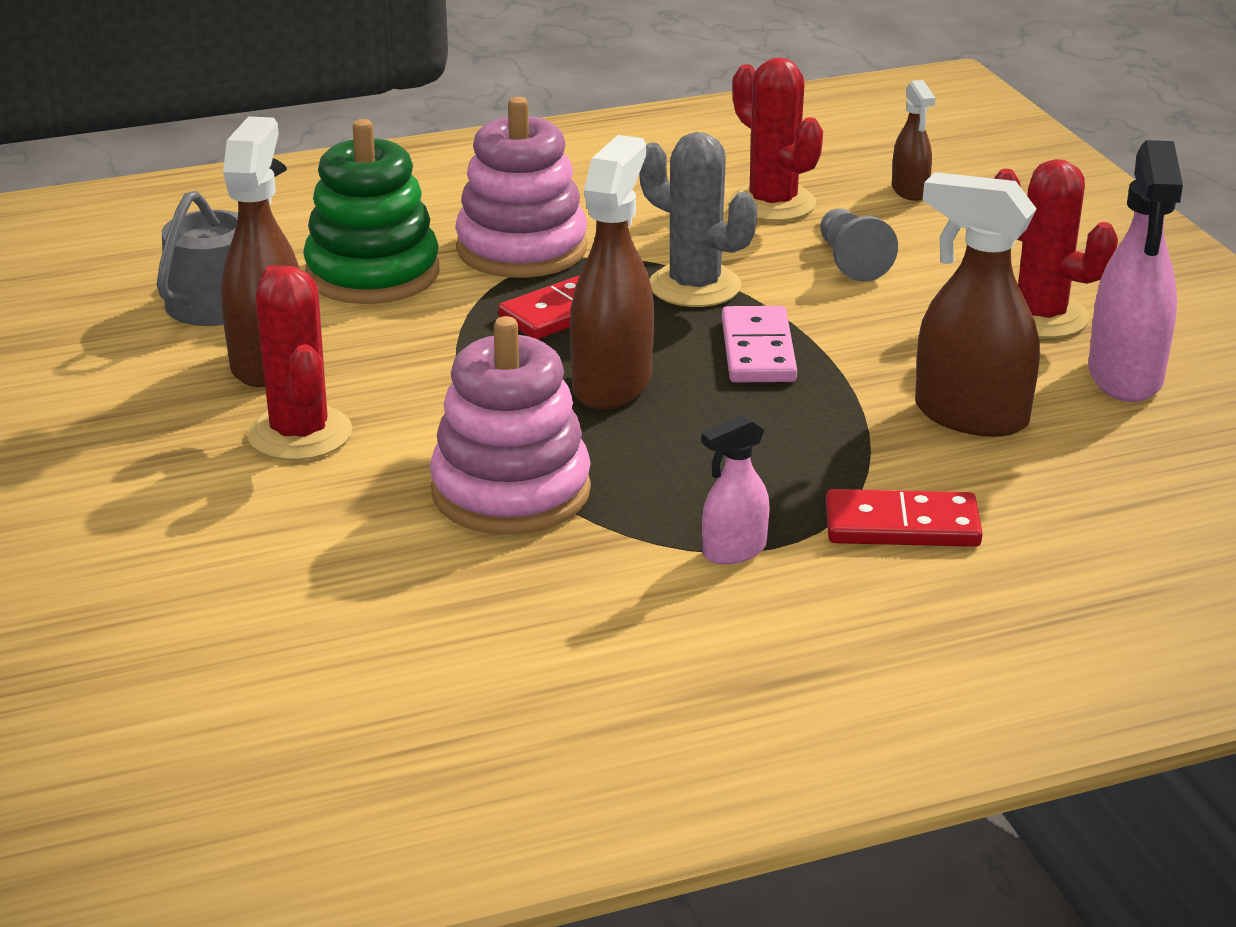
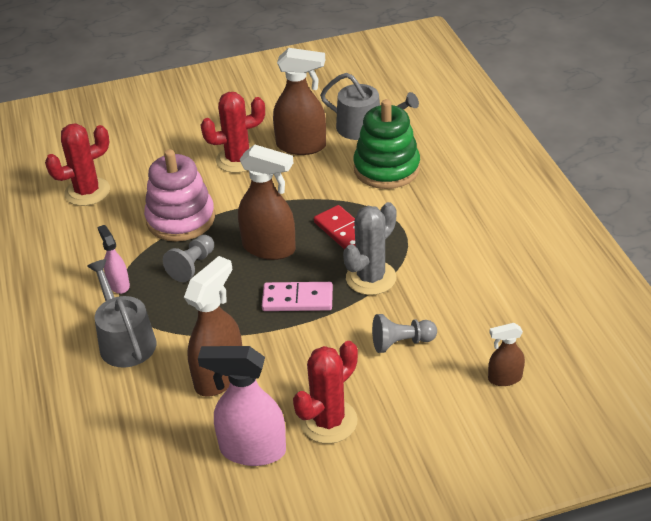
camera: 95 degrees right, 10 degrees up
pink stacking toy [455,97,587,278] -> none
red cactus [730,57,823,221] -> red cactus moved to [45,123,110,206]
red domino [826,489,983,547] -> grey watering can [87,259,156,368]
none -> grey pawn [163,235,214,282]

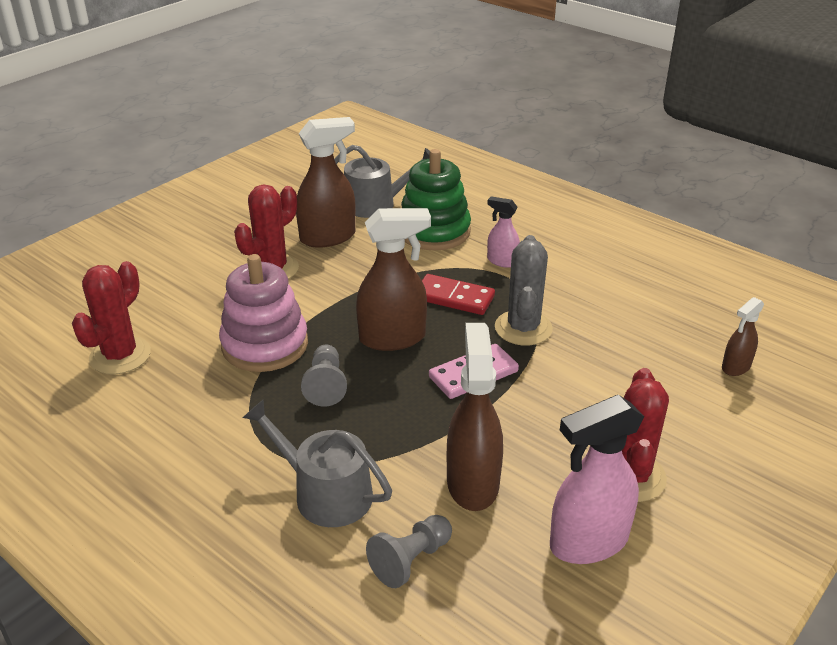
camera: 35 degrees left, 5 degrees down
pink spray bottle [97,225,130,294] -> pink spray bottle moved to [487,197,520,268]
grey pawn [372,314,437,353] -> grey pawn moved to [366,515,452,588]

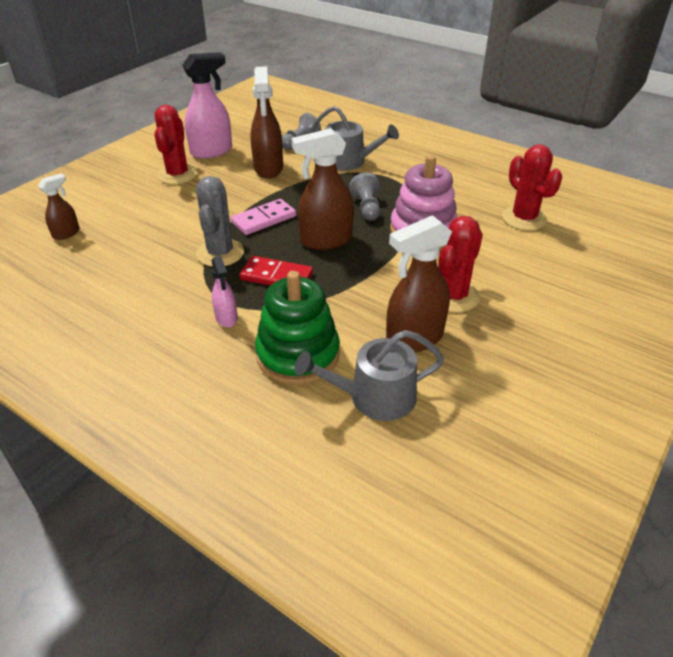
camera: 175 degrees right, 5 degrees up
red cactus [72,261,151,375] -> red cactus turned 45 degrees counterclockwise [502,144,562,230]
pink spray bottle [487,197,520,268] -> pink spray bottle turned 45 degrees clockwise [212,256,238,327]

